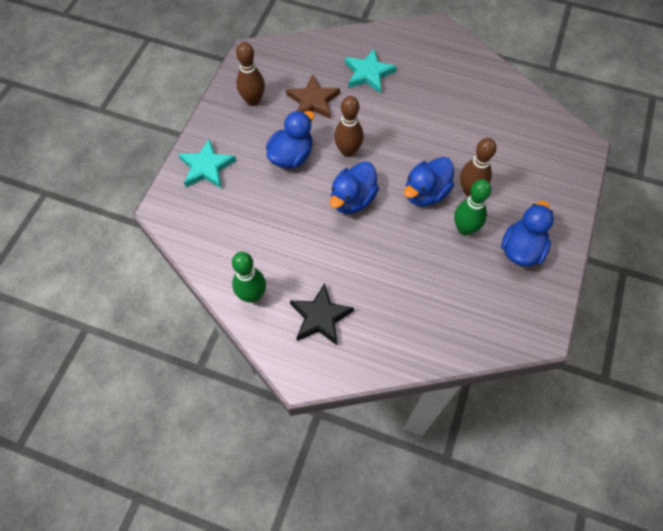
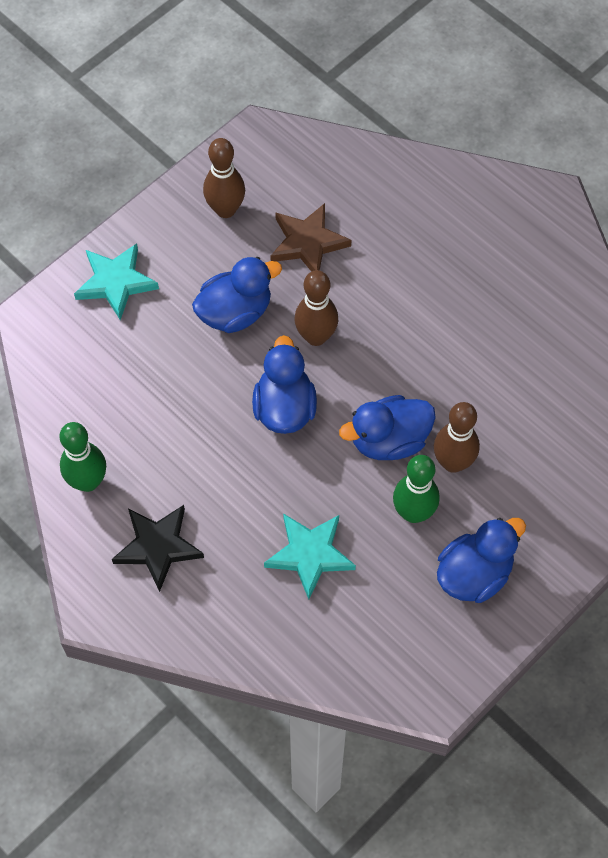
camera: 25 degrees right, 0 degrees up
blue duck [330,161,379,214] -> blue duck turned 120 degrees clockwise [252,335,317,434]
turquoise star [345,48,397,94] -> turquoise star moved to [264,513,356,600]

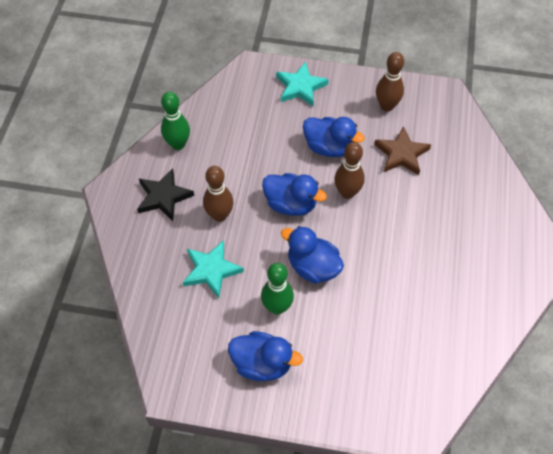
camera: 55 degrees right, 5 degrees down
blue duck [252,335,317,434] -> blue duck turned 60 degrees clockwise [262,173,327,216]
brown bowling pin [434,402,480,473] -> brown bowling pin moved to [203,166,234,222]

